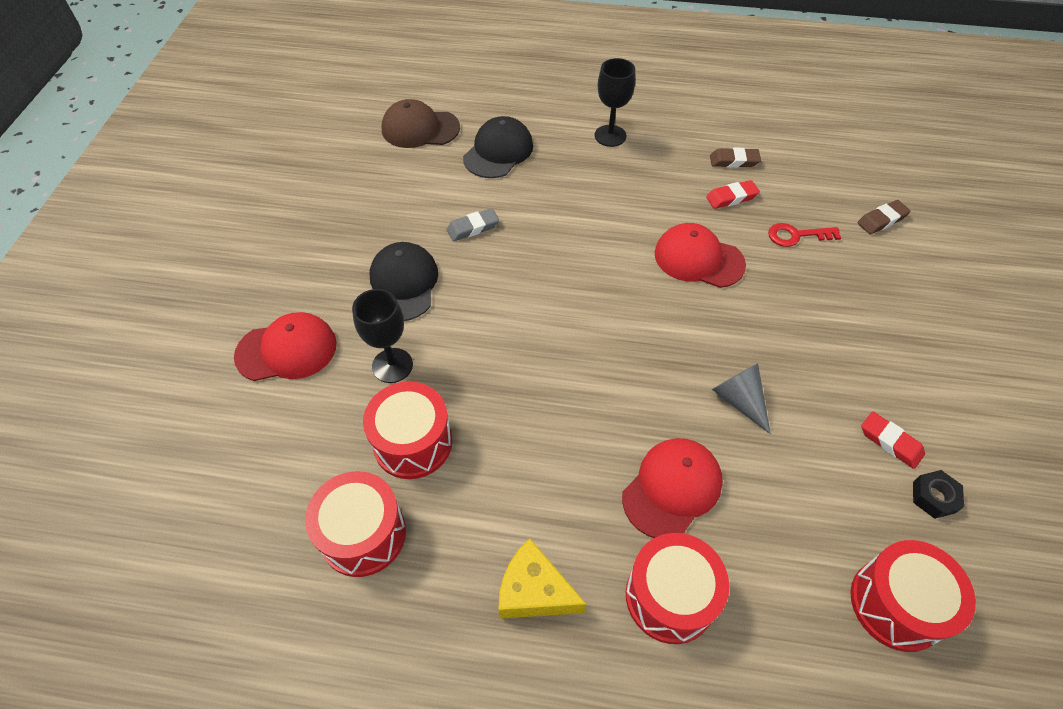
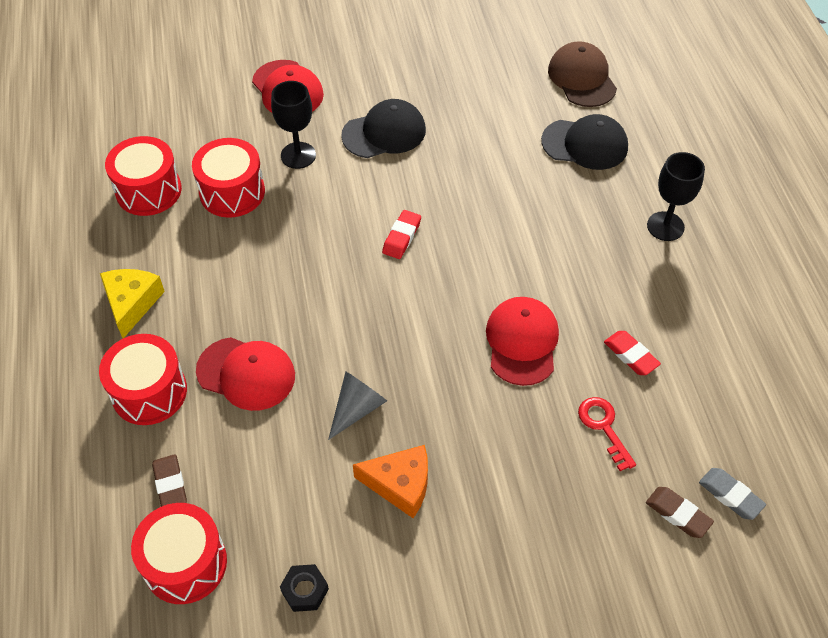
camera: 70 degrees right, 0 degrees up
grey eraser [447,208,499,241] -> grey eraser moved to [699,468,766,520]
brown eraser [710,148,761,168] -> brown eraser moved to [152,454,187,507]
red eraser [862,411,925,469] -> red eraser moved to [382,210,421,259]
none -> orange cheese [353,445,428,518]

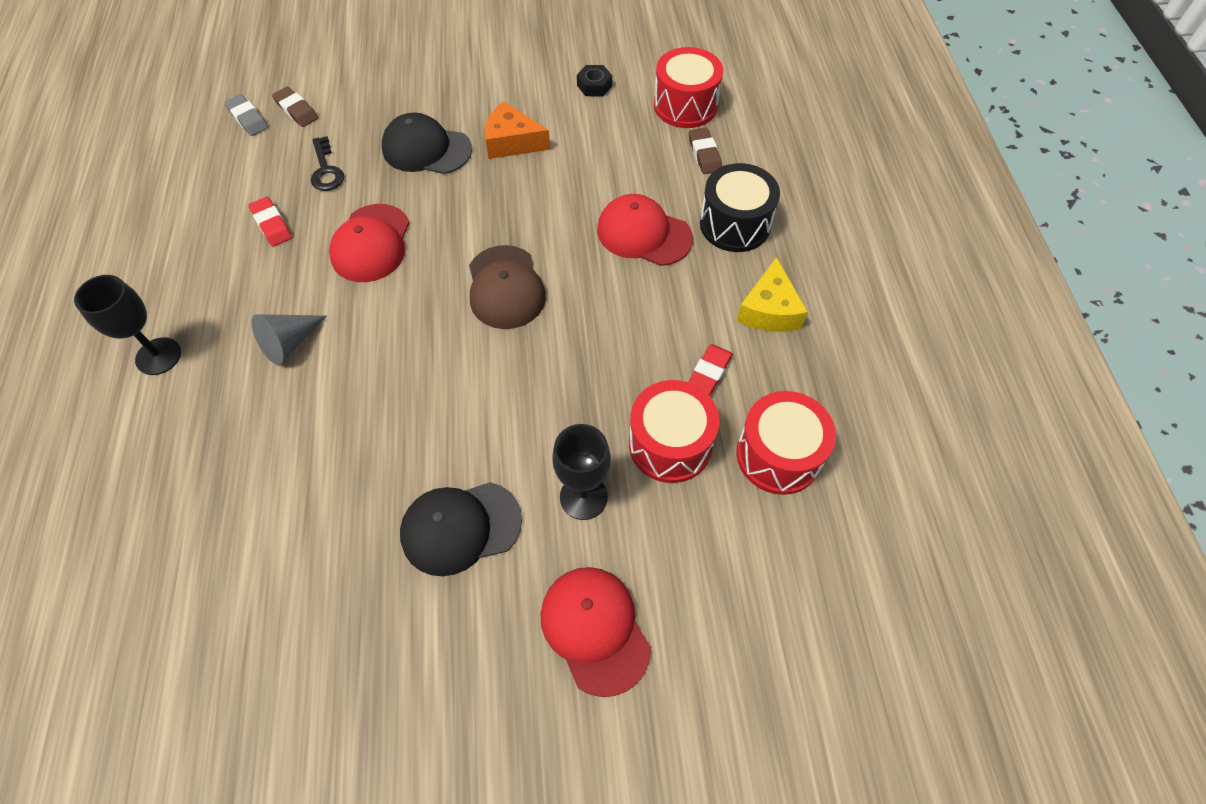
camera: 175 degrees left, 5 degrees up
red drum [99,334,187,425] -> black drum [700,163,780,252]
grey cone [328,372,387,440] -> grey cone moved to [251,314,327,365]
red eraser [382,210,421,259] -> red eraser moved to [688,344,733,395]
black cap [541,114,628,170] -> black cap moved to [382,113,472,174]
brown cap [548,41,617,107] -> brown cap moved to [469,245,546,329]
red key [578,397,636,471] -> black key [311,136,344,191]

